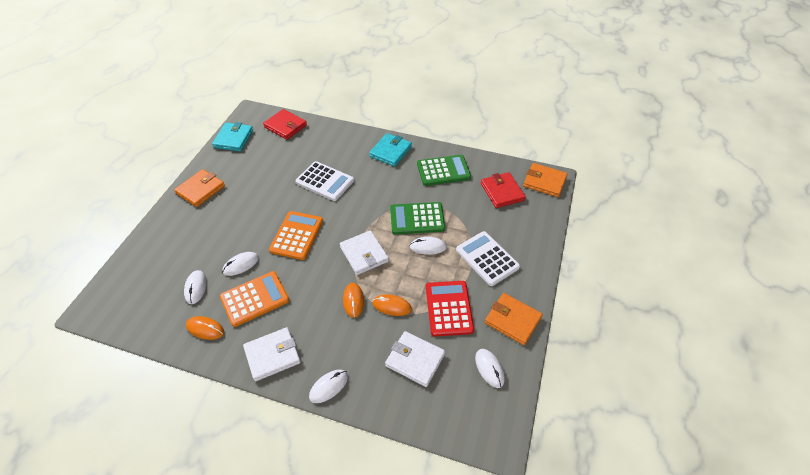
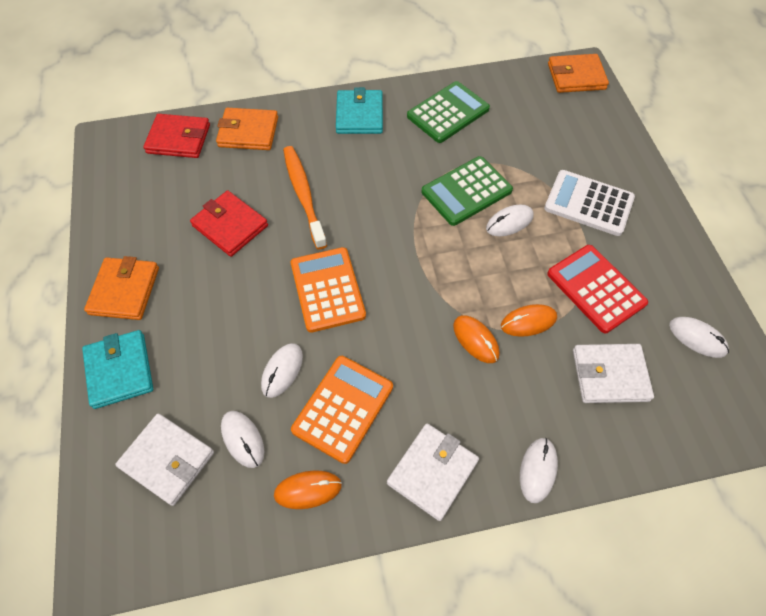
camera: 30 degrees left, 10 degrees up
turquoise wallet [212,122,253,151] -> turquoise wallet moved to [82,330,153,409]
white calculator [296,161,354,201] -> orange toothbrush [283,146,327,249]
white wallet [340,230,389,275] -> white wallet moved to [115,414,214,506]
red wallet [481,172,526,208] -> red wallet moved to [190,191,268,257]
orange wallet [485,293,543,345] -> orange wallet moved to [216,108,278,150]

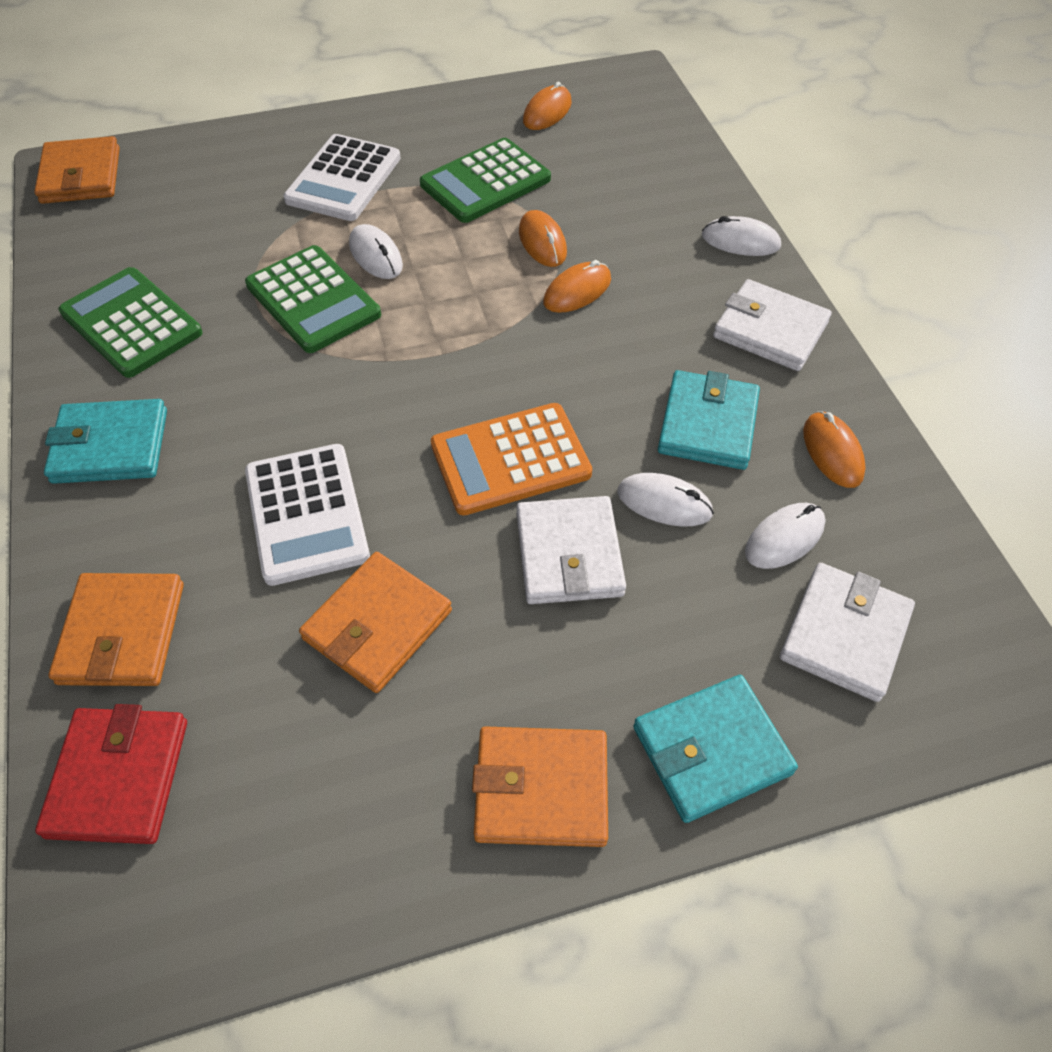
camera: 95 degrees left, 5 degrees down
red wallet [190,191,268,257] -> orange wallet [299,552,452,693]
orange toothbrush [283,146,327,249] -> white calculator [245,444,370,586]
orange calculator [291,356,393,464] -> turquoise wallet [658,370,760,470]
red calculator [547,245,648,333] -> green calculator [420,138,551,223]
white wallet [573,344,654,403] -> white wallet moved to [516,496,626,604]
white mouse [669,317,729,358] -> orange mouse [523,82,572,130]

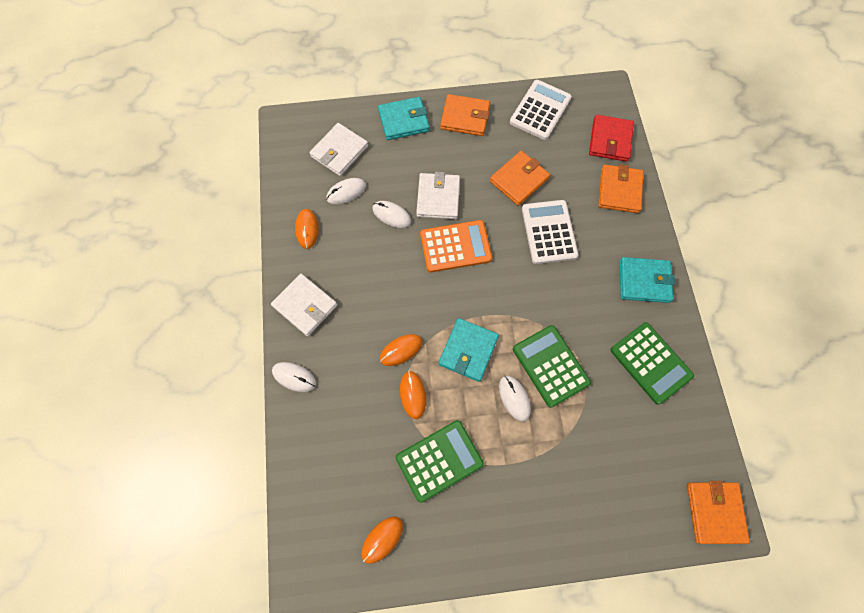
camera: 170 degrees left, 15 degrees up
white calculator [283,134,401,221] -> white calculator moved to [510,80,572,140]
turquoise wallet [658,370,760,470] -> turquoise wallet moved to [439,318,499,382]

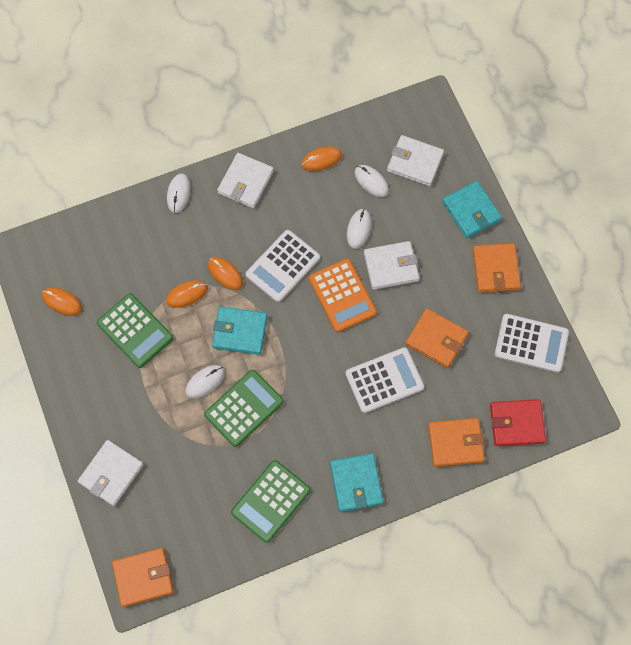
camera: 75 degrees right, 0 degrees up
none -> white wallet [78,440,144,506]
none -> white calculator [246,230,320,302]

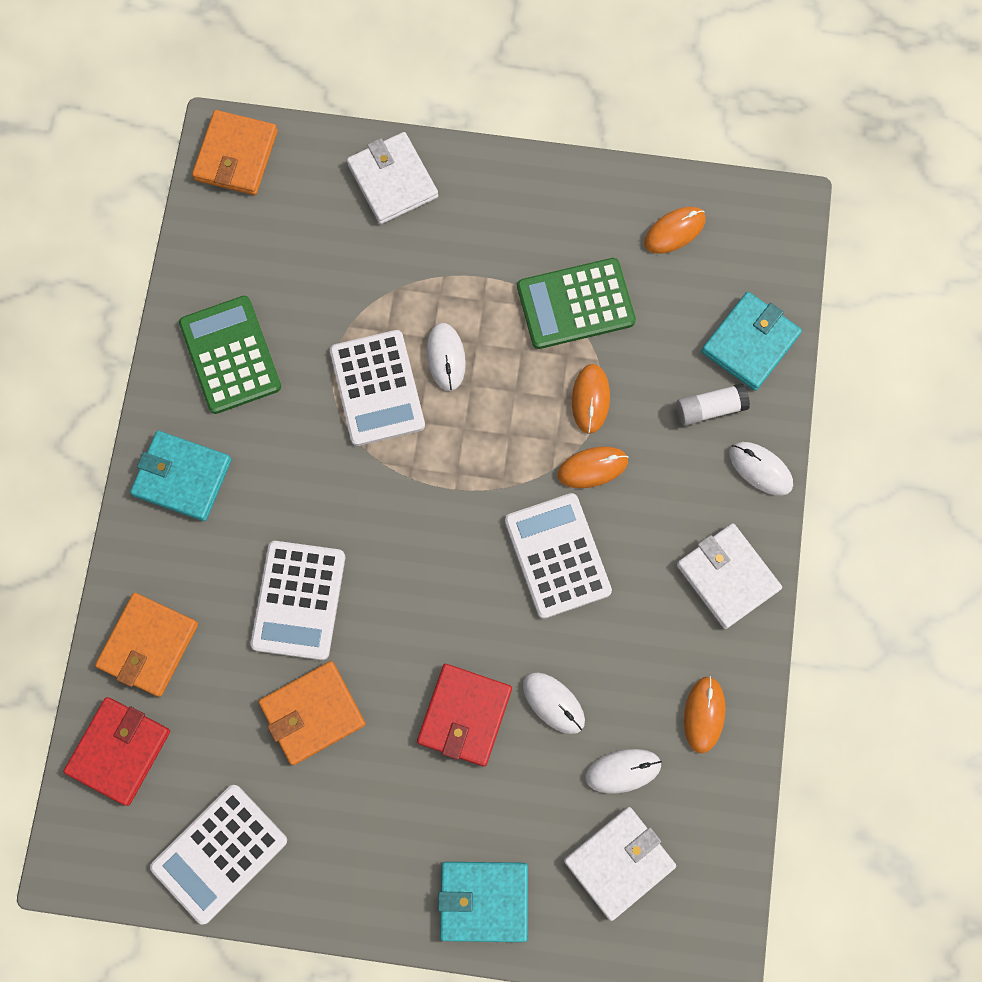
camera: 120 degrees right, 5 degrees up
green calculator [204,370,284,447] -> white calculator [330,330,425,446]
turquoise wallet [212,307,267,355] -> turquoise wallet moved to [701,292,802,391]
orange calculator [309,259,377,332] -> none
white wallet [364,241,419,290] -> red wallet [417,664,512,767]
orange wallet [473,243,521,293] -> none
none -> white glue stick [676,383,750,426]

